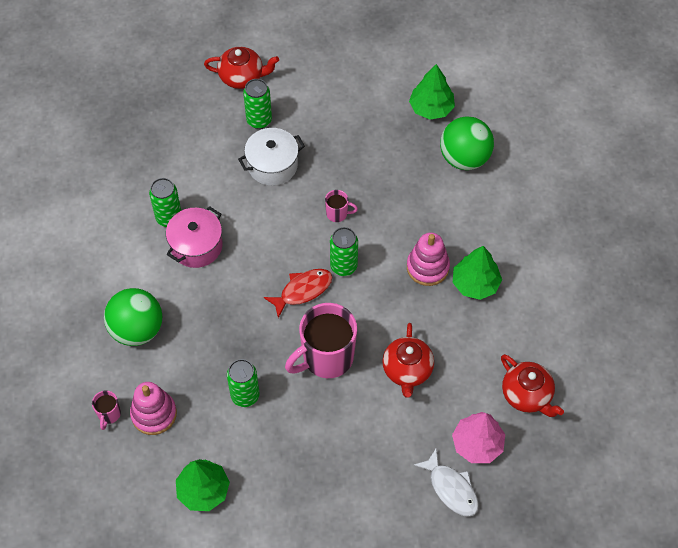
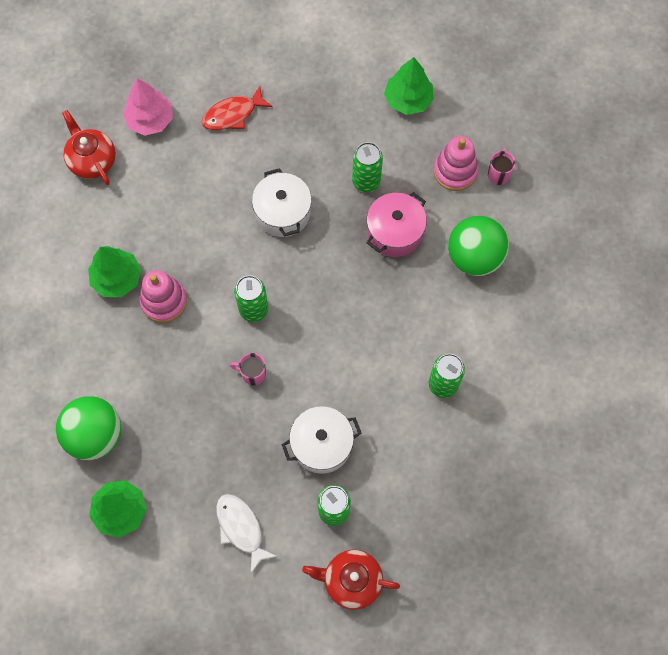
camera: 175 degrees left, 10 degrees up
pink pot [166,206,223,268] -> pink pot moved to [367,192,427,257]
red fish [264,269,332,318] -> red fish moved to [202,86,273,130]
pink mug [285,303,357,378] -> white pot [252,168,312,237]
red teapot [382,323,434,398] -> none
white fish [414,449,479,517] -> white fish moved to [216,494,278,573]

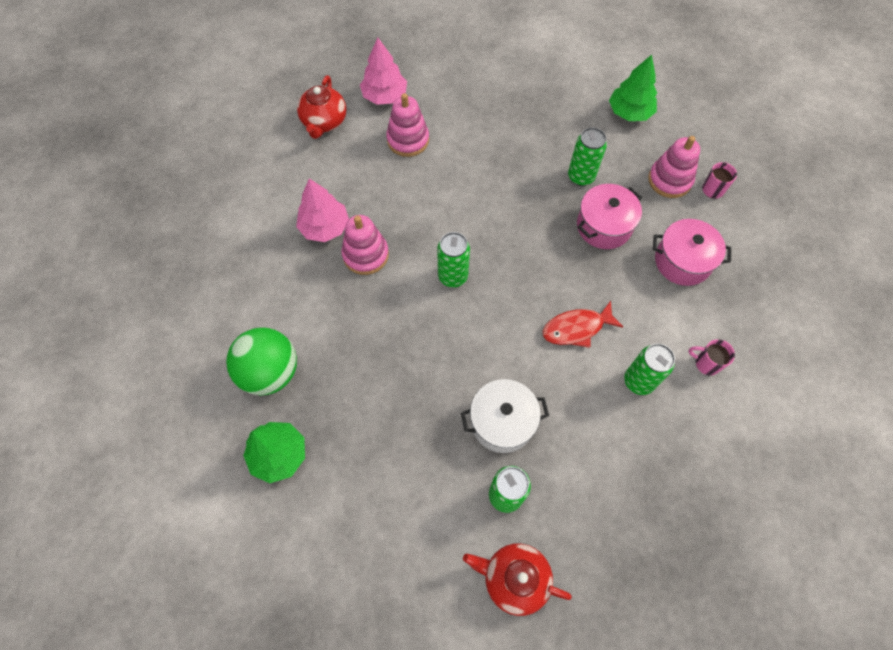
camera: 10 degrees right, 5 degrees down
red teapot [62,110,116,185] -> red teapot turned 150 degrees counterclockwise [297,76,346,139]
green tree [88,246,141,297] -> pink tree [296,178,349,242]
red fish [202,86,273,130] -> red fish moved to [542,301,623,348]
white fish [216,494,278,573] -> none
pink mug [230,353,266,386] -> pink mug moved to [688,339,735,376]
white pot [252,168,312,237] -> none
green ball [448,216,509,276] -> pink pot [653,219,731,286]
none -> pink stacking toy [386,93,429,157]

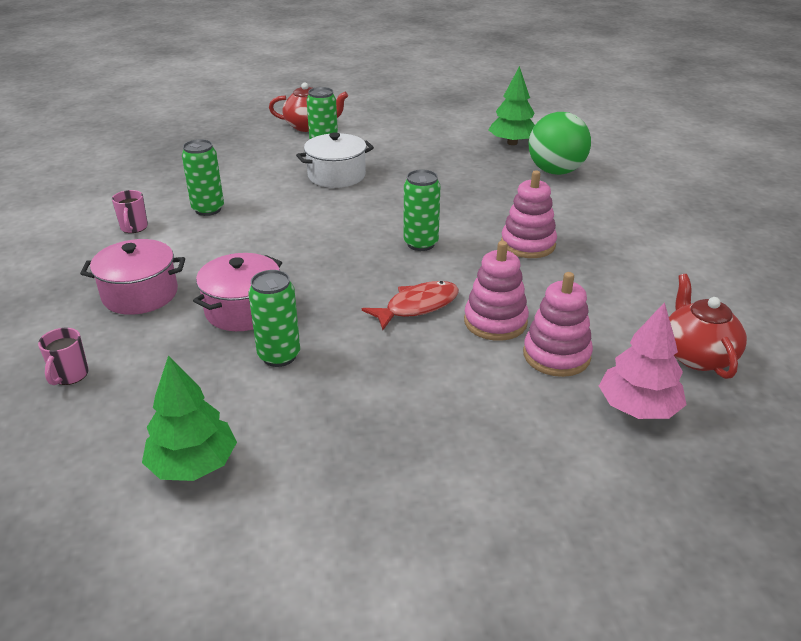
camera: 165 degrees right, 30 degrees down
pink tree [296,178,349,242] -> none
red fish [542,301,623,348] -> red fish moved to [362,281,459,330]
pink stacking toy [648,136,700,198] -> pink stacking toy moved to [464,241,529,341]
pink mug [688,339,735,376] -> pink mug turned 75 degrees clockwise [112,190,148,233]

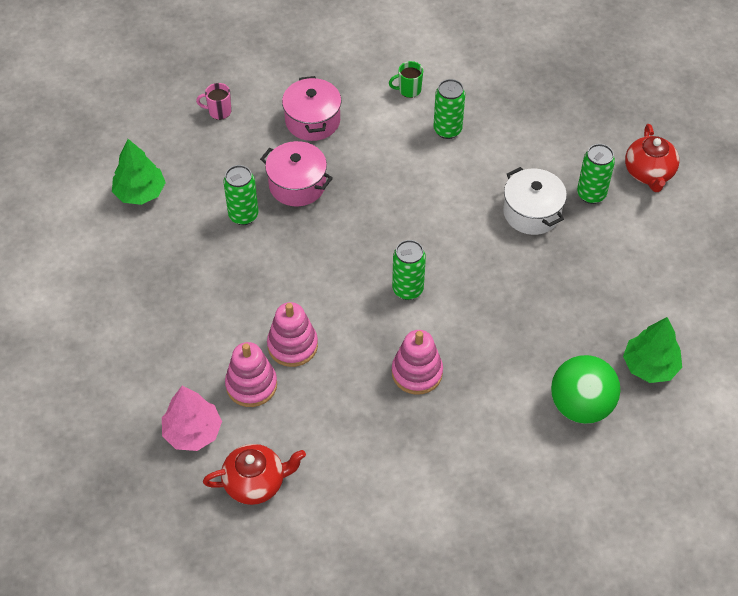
camera: 85 degrees right, 20 degrees up
pink mug [112,190,148,233] -> green mug [389,61,423,98]
red fish [362,281,459,330] -> none

